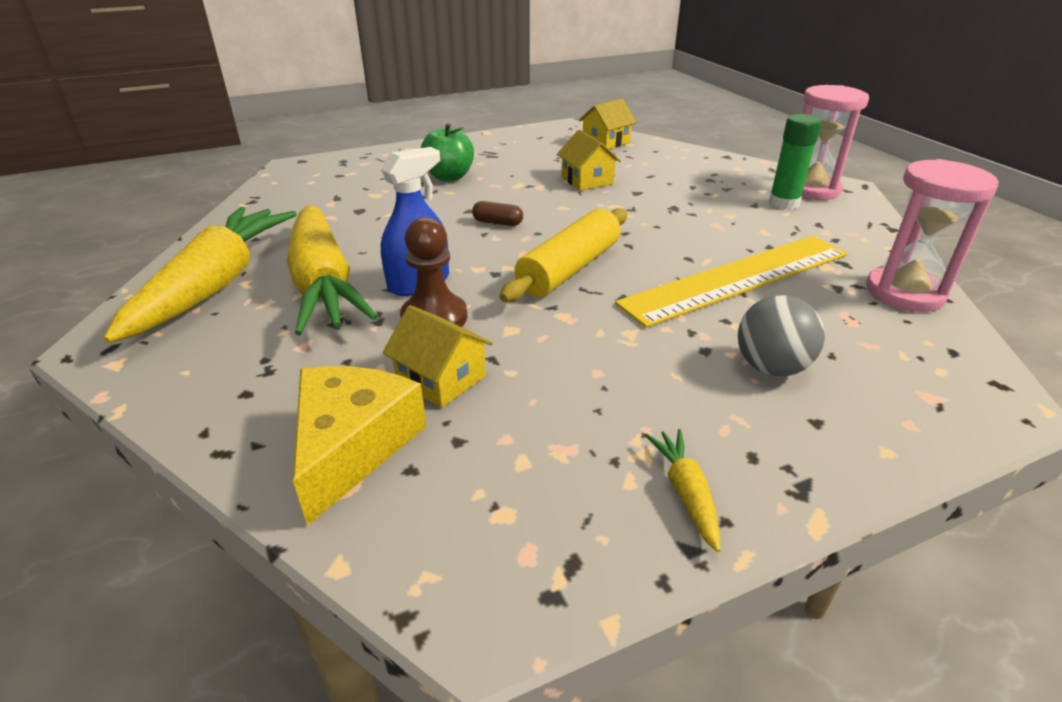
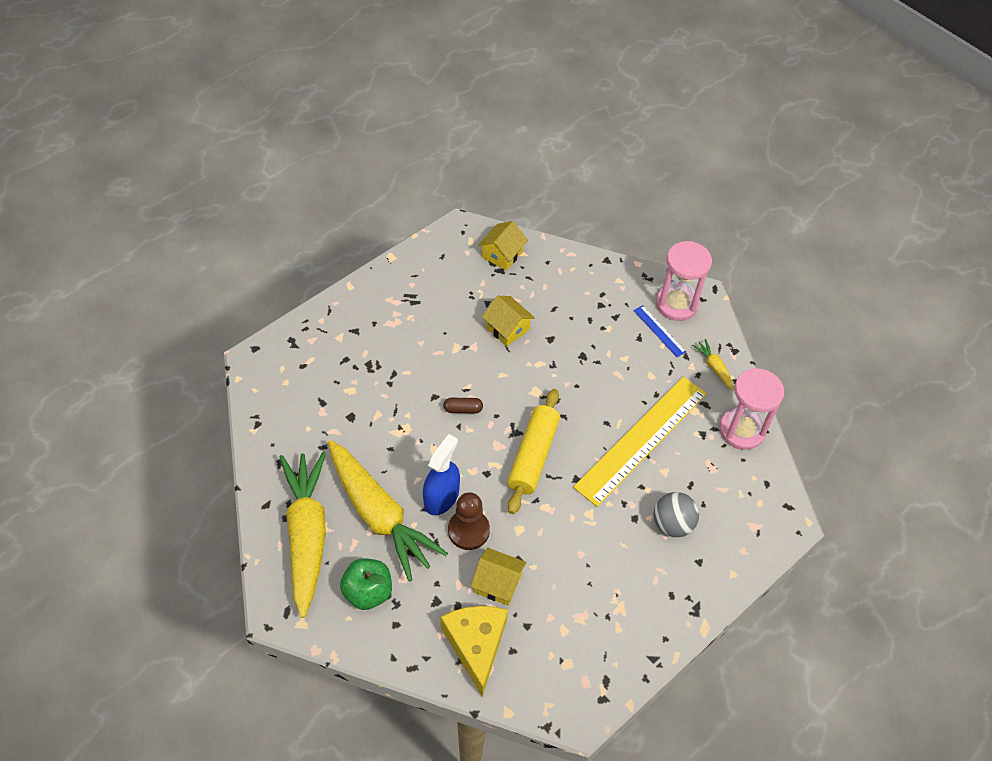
camera: 20 degrees left, 20 degrees up
green apple [421,123,474,181] -> green apple moved to [340,558,392,610]
yellow carrot [645,429,720,552] -> yellow carrot moved to [692,339,734,390]
green glue stick [769,114,822,210] -> blue ruler [633,305,686,357]

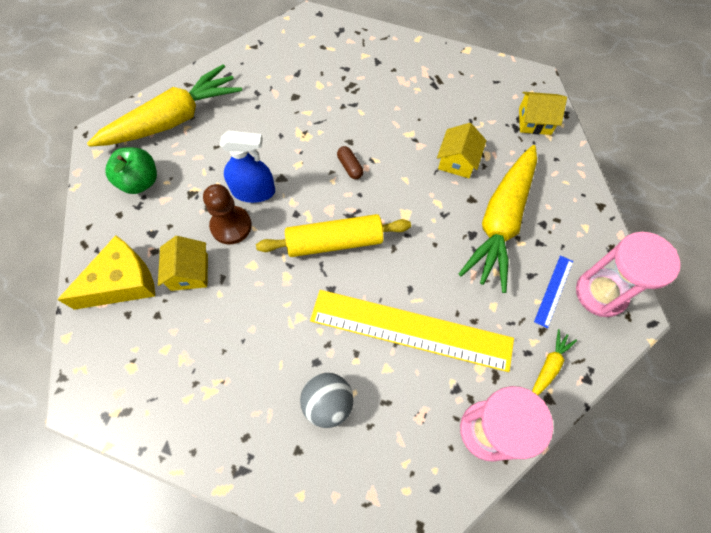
camera: 65 degrees right, 10 degrees up
yellow carrot [328,440,448,581] -> yellow carrot moved to [459,145,537,293]

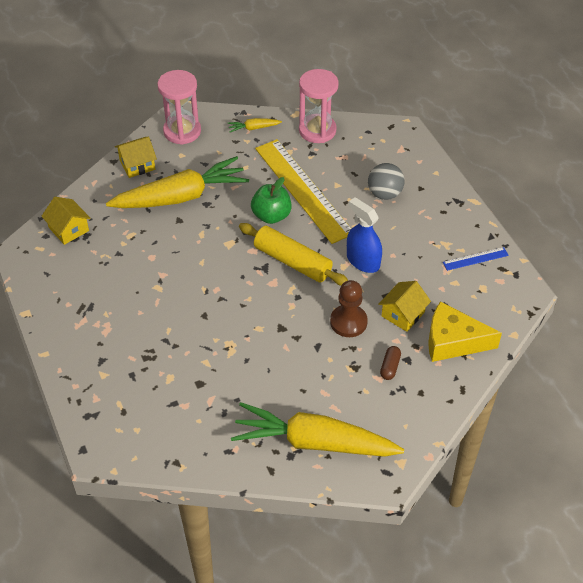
camera: 135 degrees left, 15 degrees down
green apple [106,147,157,194] -> green apple moved to [251,177,292,224]
blue spray bottle [220,131,275,203] -> blue spray bottle moved to [347,197,382,273]
brown capsule [337,146,363,179] -> brown capsule moved to [380,346,401,380]
yellow house [437,123,487,178] -> yellow house moved to [115,137,157,178]
blue ruler [534,255,573,328] -> blue ruler moved to [443,247,509,271]

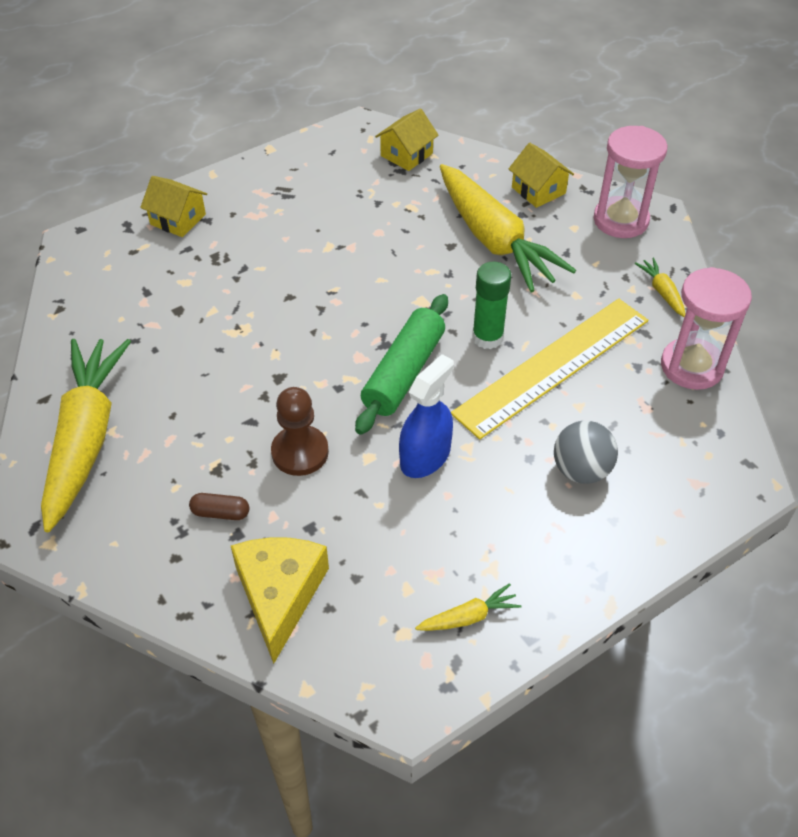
camera: 80 degrees right, 0 degrees up
yellow rolling pin [239,223,348,286] -> green rolling pin [355,294,448,435]
green apple [251,177,292,224] -> green glue stick [472,262,511,349]
yellow house [378,281,431,332] -> yellow house moved to [140,176,207,237]
blue ruler [443,247,509,271] -> yellow carrot [415,583,521,631]

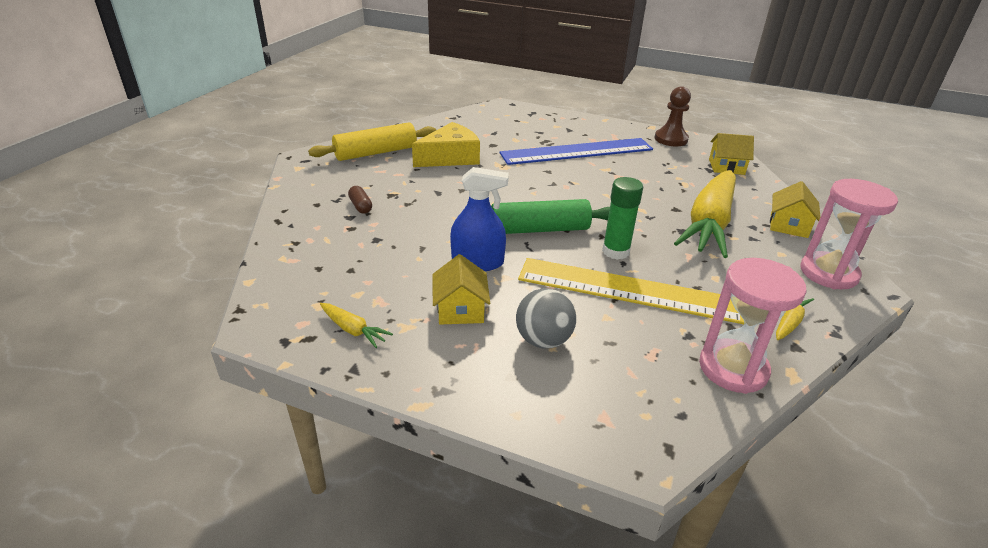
camera: 55 degrees right, 15 degrees down
yellow carrot [41,339,131,532] -> yellow rolling pin [308,122,436,161]
yellow house [140,176,207,237] -> yellow house moved to [432,254,490,325]
yellow cheese [231,538,329,664] -> yellow cheese moved to [412,122,480,167]
brown pawn [271,387,329,476] -> brown pawn moved to [655,86,691,146]
none -> blue ruler [500,138,653,165]

